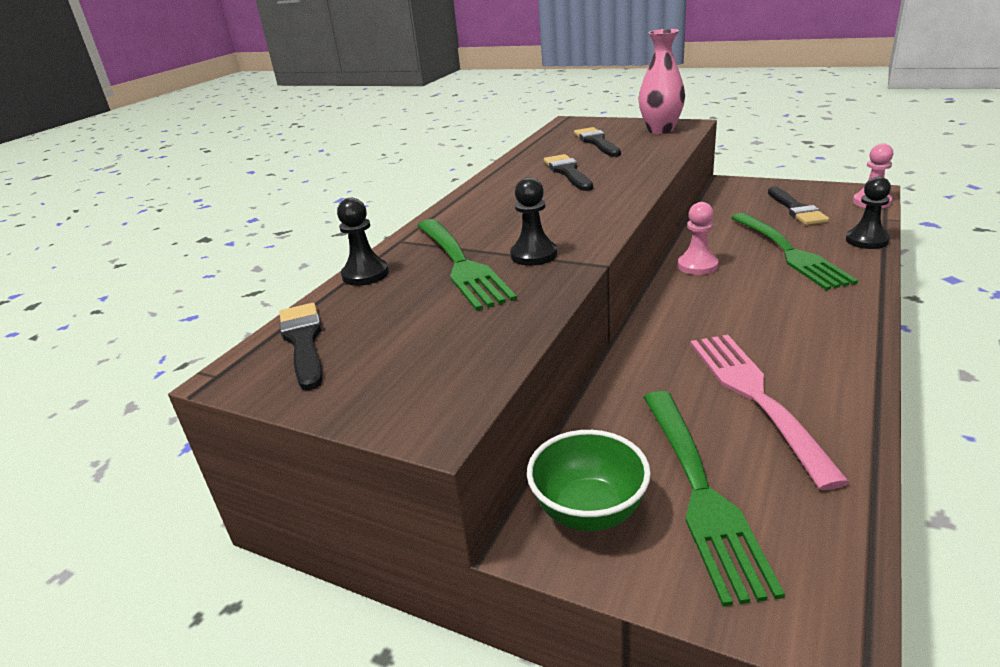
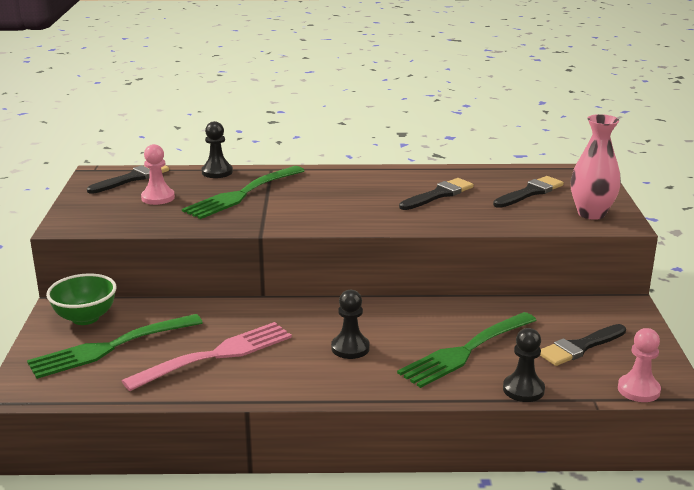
camera: 60 degrees right, 5 degrees down
black pawn [510,177,557,266] -> black pawn moved to [331,290,370,359]
pink pawn [678,202,718,275] -> pink pawn moved to [141,144,175,205]

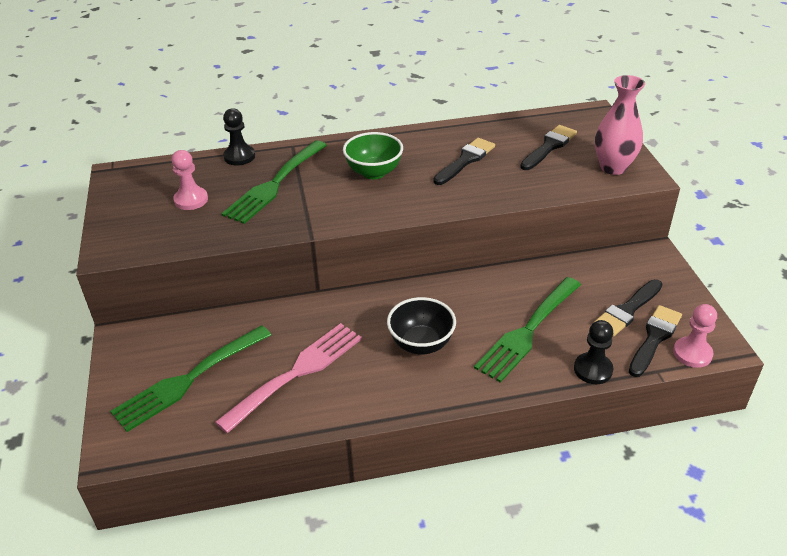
camera: 10 degrees left, 15 degrees up
green bowl [46,273,117,325] -> green bowl moved to [343,132,403,179]
black brush [87,165,169,194] -> black brush moved to [629,305,682,377]
black pawn [331,290,370,359] -> black bowl [387,297,456,354]

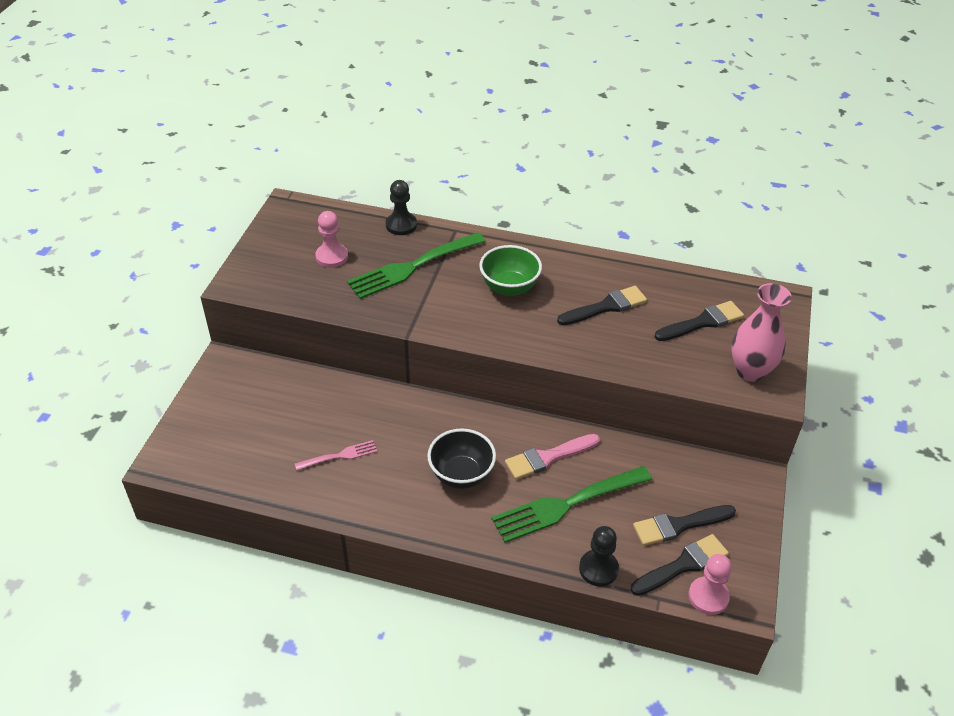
camera: 25 degrees right, 5 degrees up
green fork [110,325,271,432] -> none
pink fork [215,323,362,433] -> pink fork [295,440,377,470], size x0.50
none -> pink brush [505,434,600,480]

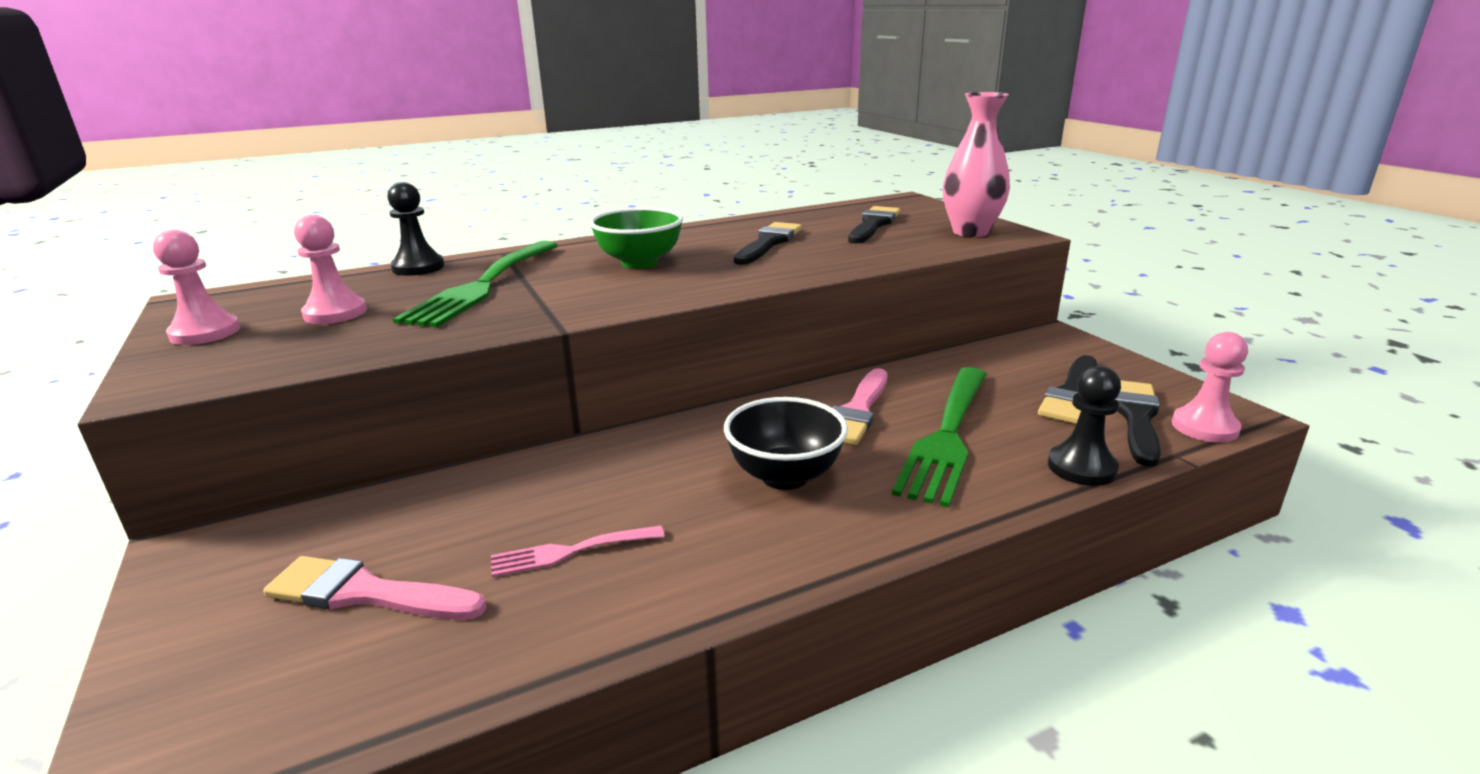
camera: 40 degrees left, 20 degrees down
pink fork [295,440,377,470] -> pink fork turned 135 degrees counterclockwise [491,525,665,577]
none -> pink pawn [153,229,240,345]
none -> pink brush [263,556,487,620]

